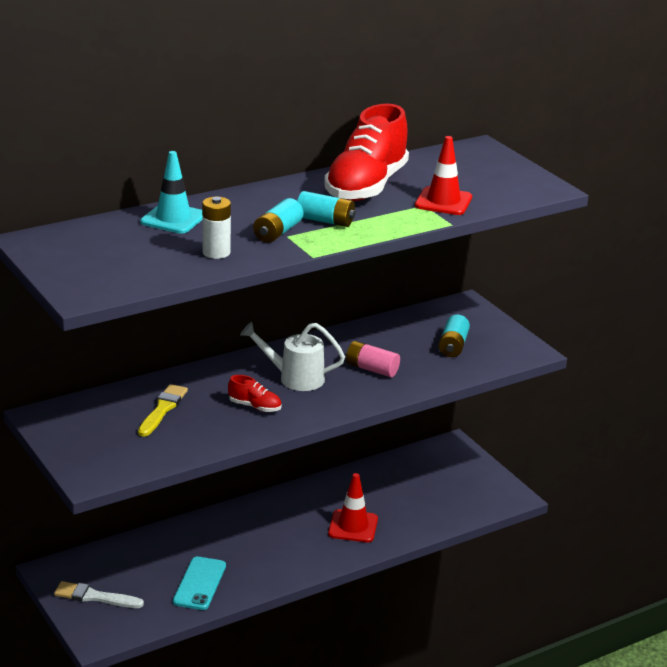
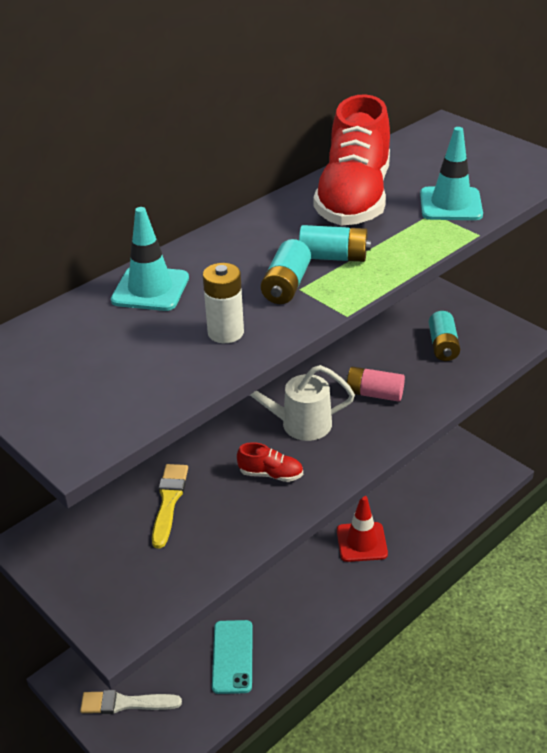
camera: 10 degrees left, 10 degrees up
red traffic cone [415,136,472,215] -> turquoise traffic cone [420,127,483,220]

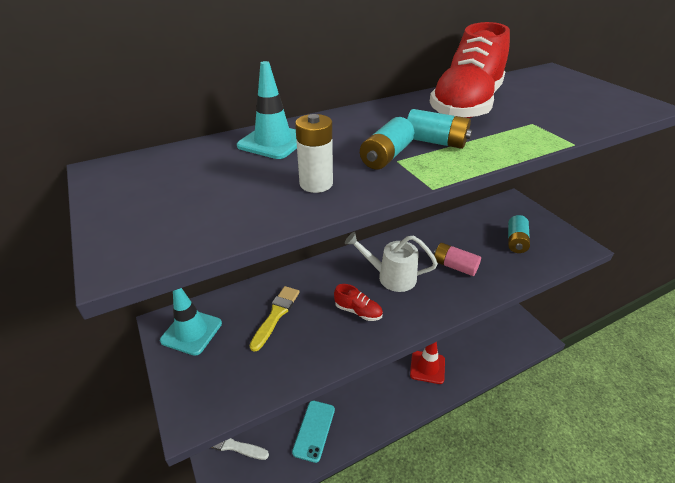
camera: 15 degrees right, 0 degrees up
turquoise traffic cone [420,127,483,220] -> turquoise traffic cone moved to [160,288,222,356]

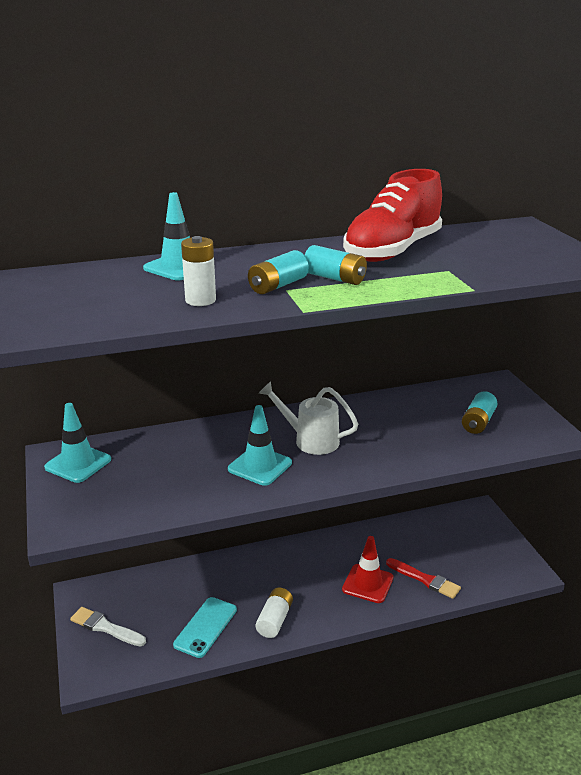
camera: 10 degrees right, 10 degrees down
yellow brush [249,286,300,352] -> none
red shoe [334,284,383,321] -> turquoise traffic cone [228,405,292,486]
pink battery [434,243,481,276] -> none
none -> white battery [255,588,293,638]
none -> red brush [386,558,461,599]

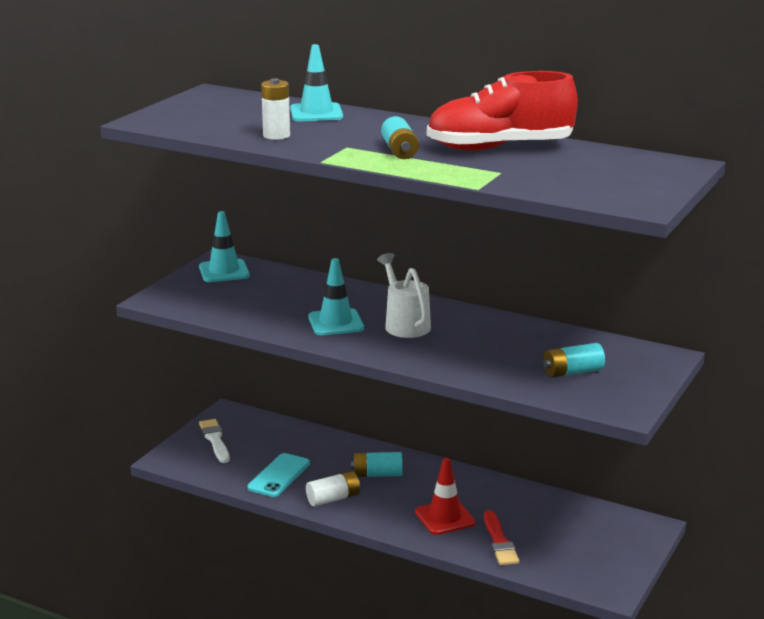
camera: 45 degrees right, 5 degrees down
turquoise phone [173,597,237,658] -> turquoise phone turned 45 degrees counterclockwise [247,453,310,497]
turquoise battery [248,250,309,294] -> turquoise battery moved to [351,452,403,477]

